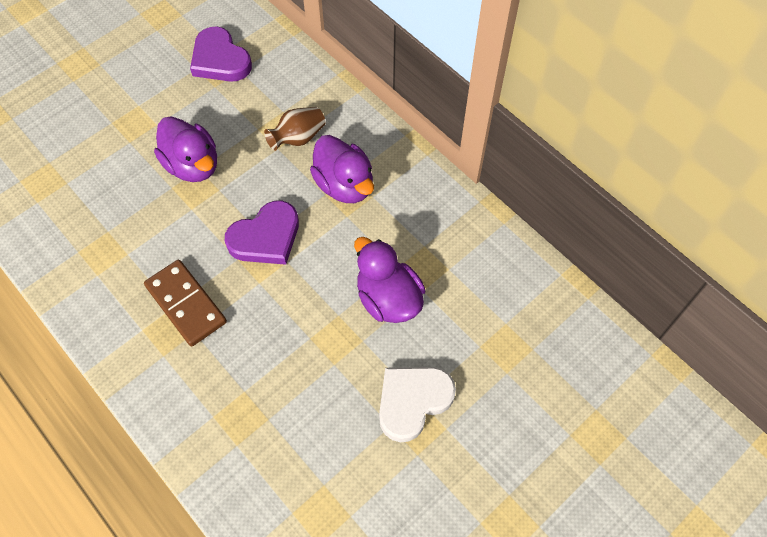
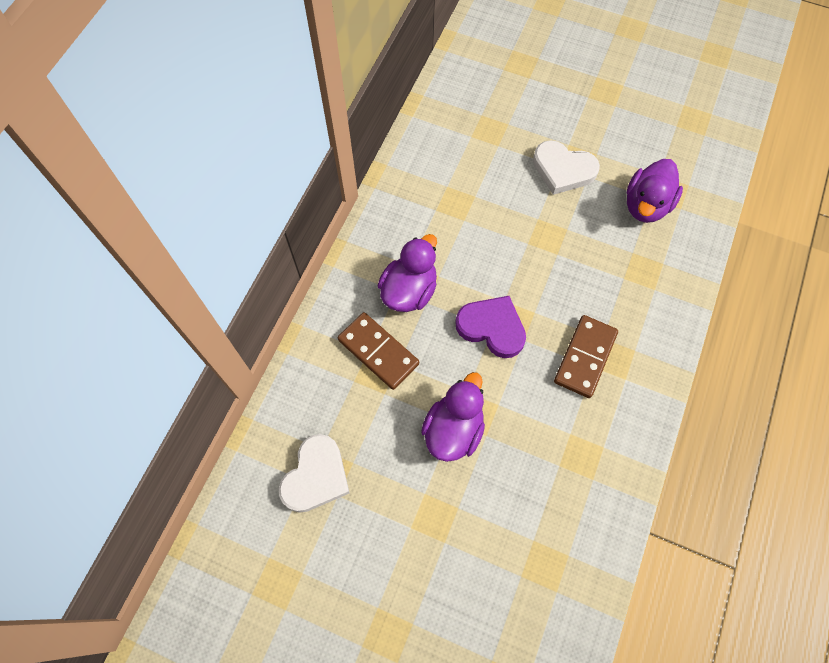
camera: 115 degrees left, 5 degrees up
purple heart [190,26,252,82] -> white heart [279,434,350,513]
brown vase [264,107,325,151] -> brown domino [338,312,419,390]
purple duck [354,237,425,323] -> purple duck moved to [627,159,683,223]

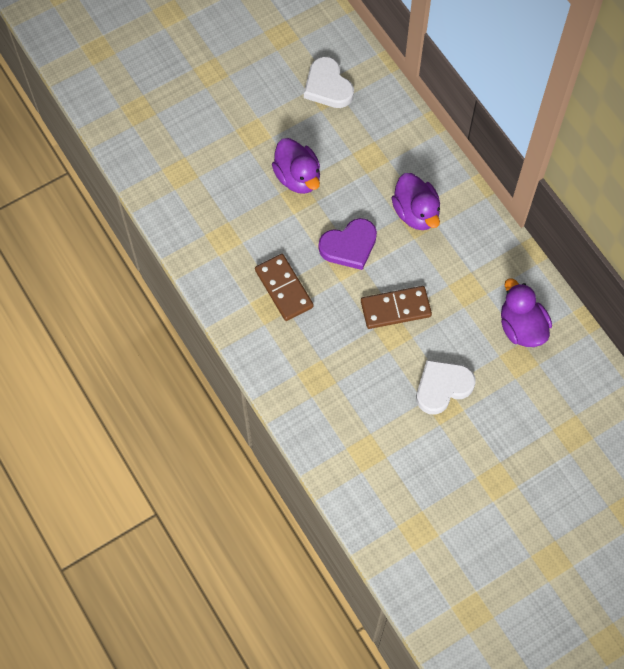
camera: 125 degrees right, 0 degrees up
brown domino [338,312,419,390] -> brown domino moved to [361,286,432,329]
purple duck [627,159,683,223] -> purple duck moved to [501,278,552,347]

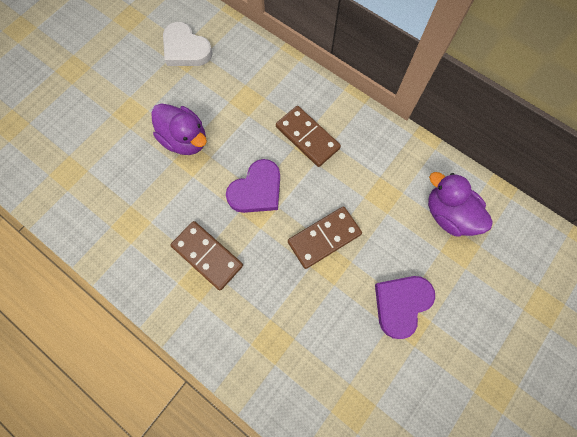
camera: 20 degrees left, 5 degrees up
purple duck [392,173,440,230] -> brown domino [276,106,341,167]
white heart [416,360,476,415] -> purple heart [375,276,435,339]

